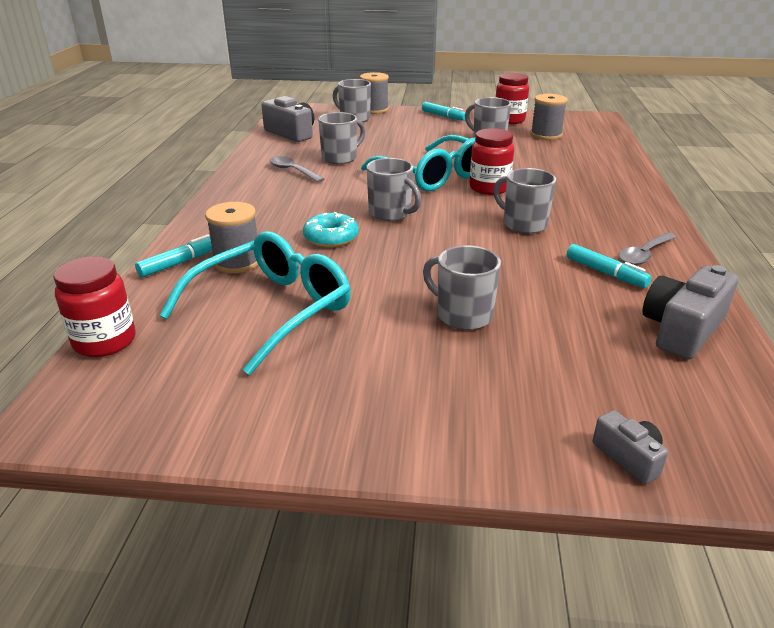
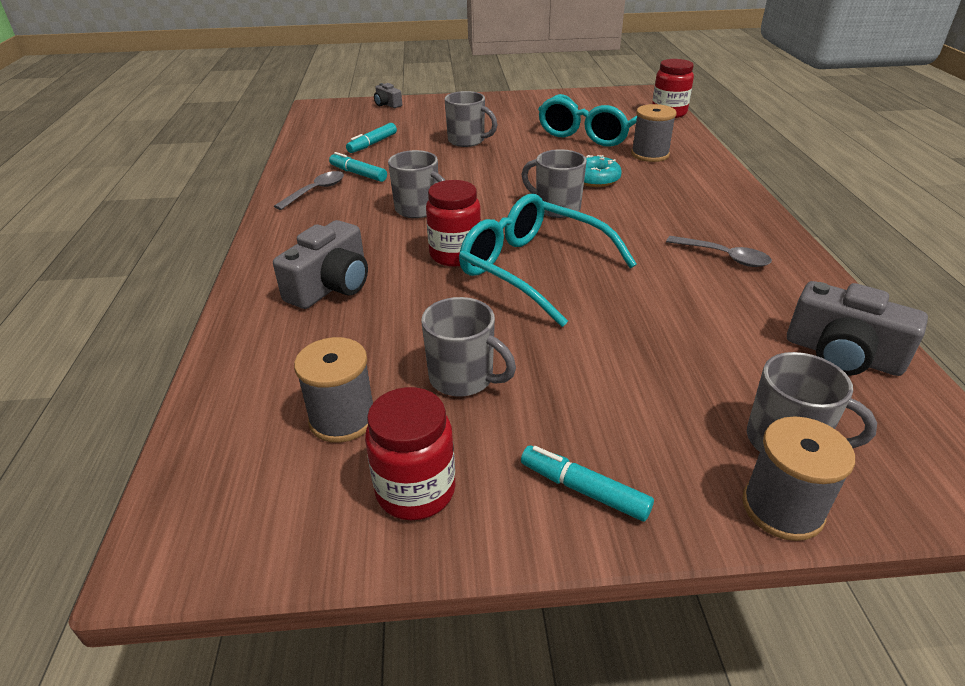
camera: 170 degrees right, 5 degrees up
turquoise marker [135,234,212,277] -> turquoise marker moved to [346,123,397,153]
grey mug [318,112,365,164] -> none
grey camera [642,265,738,359] -> grey camera moved to [273,220,368,309]

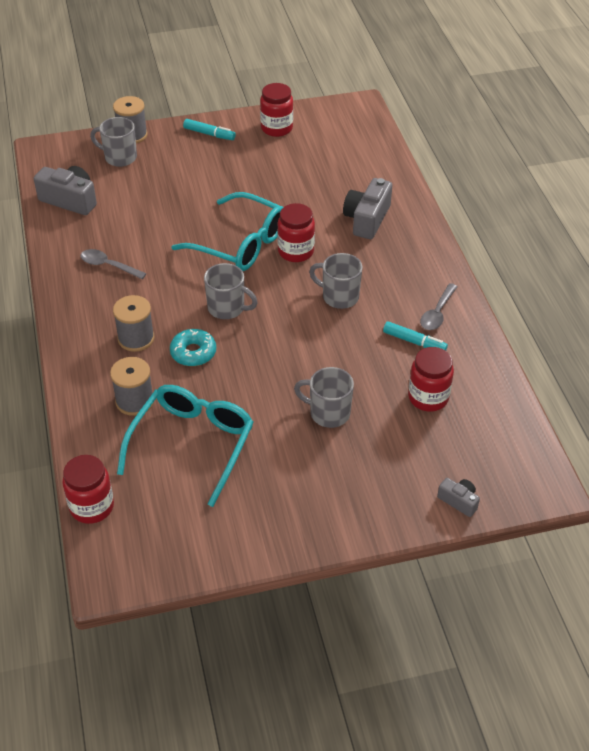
camera: 170 degrees right, 10 degrees up
grey spool [294,337,373,443] -> grey spool moved to [113,295,154,352]
turquoise marker [346,123,397,153] -> red jar [408,347,454,412]
grey mug [421,297,516,397] -> none

